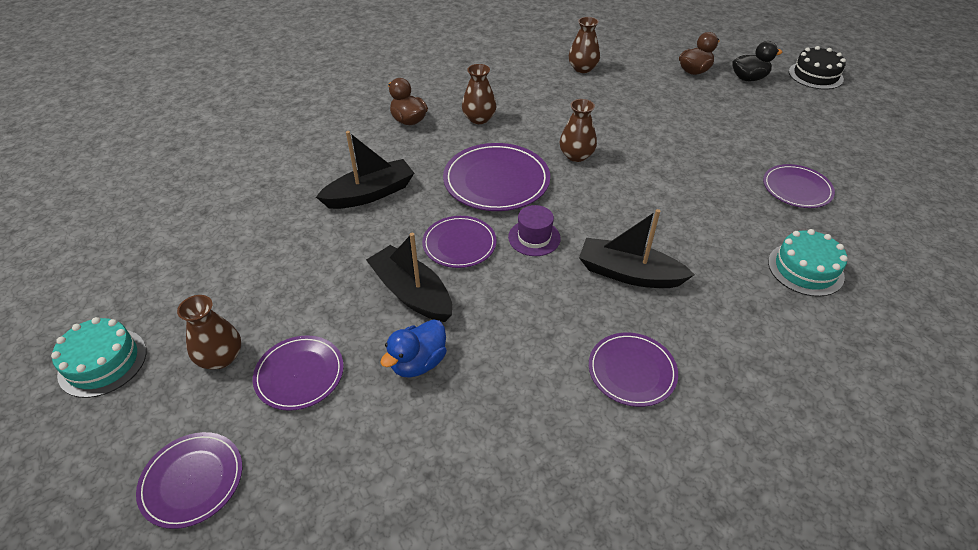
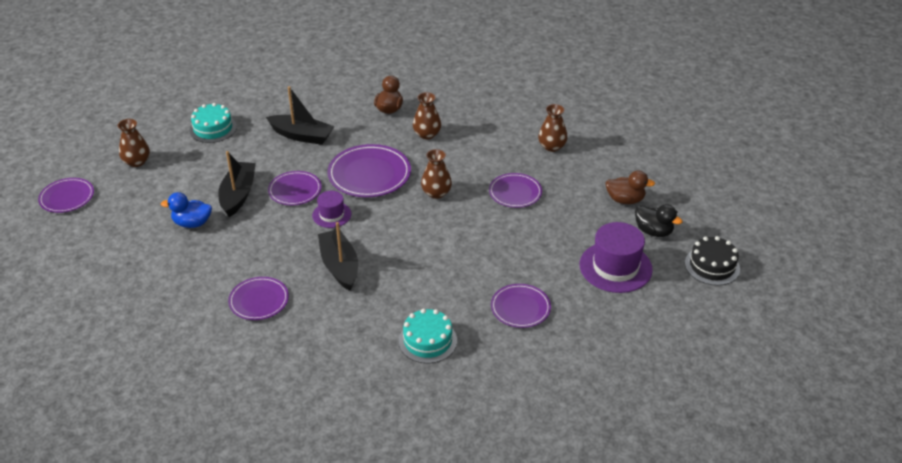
camera: 50 degrees right, 5 degrees down
turquoise cake [51,317,146,398] -> turquoise cake moved to [189,103,237,143]
purple plate [253,336,344,411] -> purple plate moved to [489,173,542,208]
none -> purple hat [580,222,653,293]

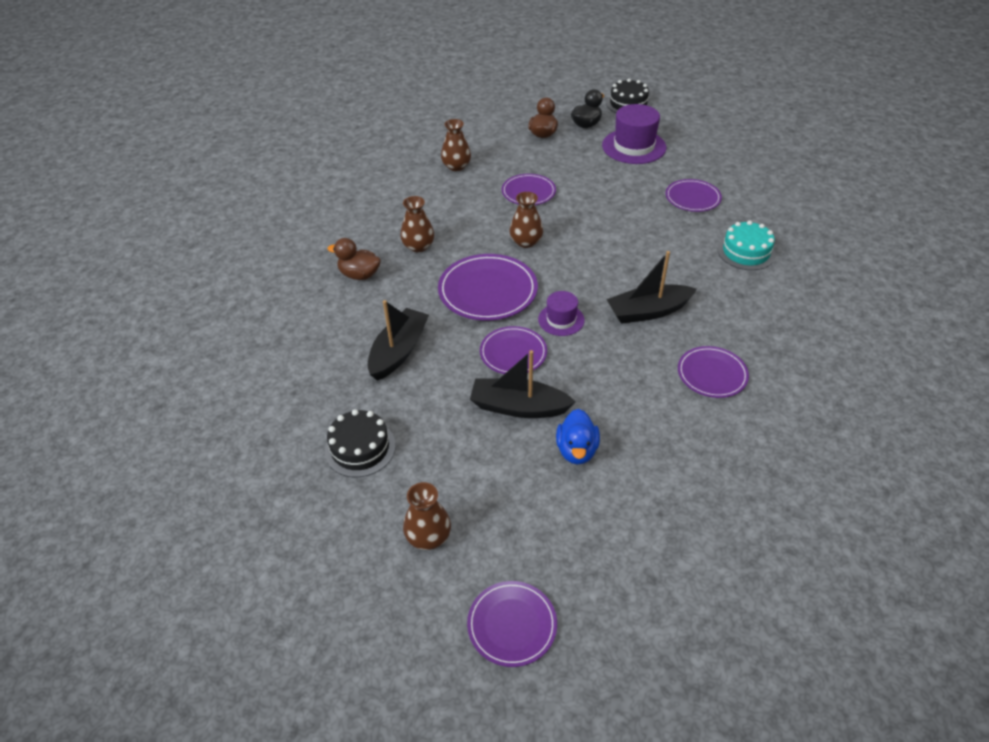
camera: 85 degrees left, 5 degrees up
turquoise cake [189,103,237,143] -> black cake [325,409,396,477]

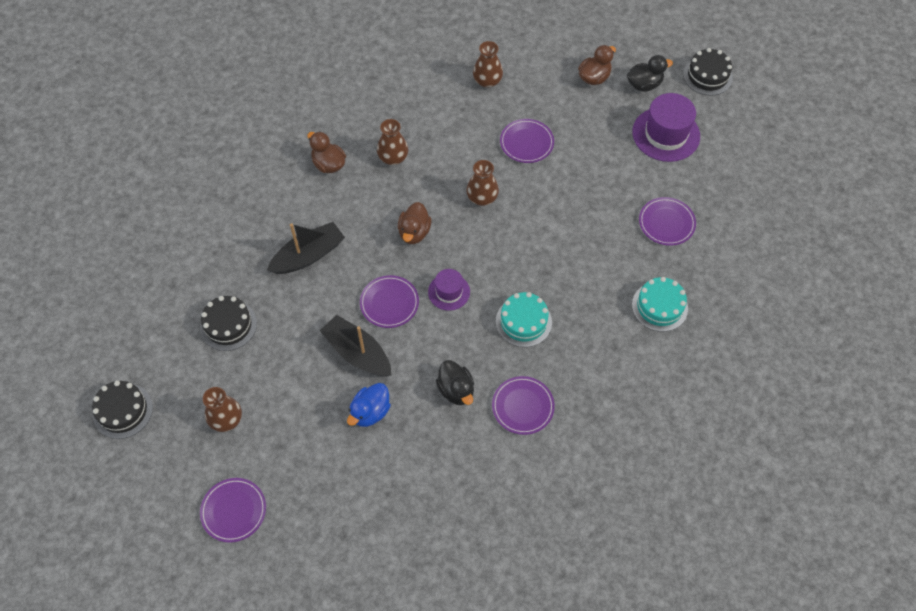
camera: 30 degrees right, 15 degrees up
purple plate [438,254,538,321] -> brown duck [398,202,432,244]
black boat [606,251,697,324] -> turquoise cake [496,292,552,347]
none -> black cake [92,381,153,439]
none -> black duck [436,360,474,405]

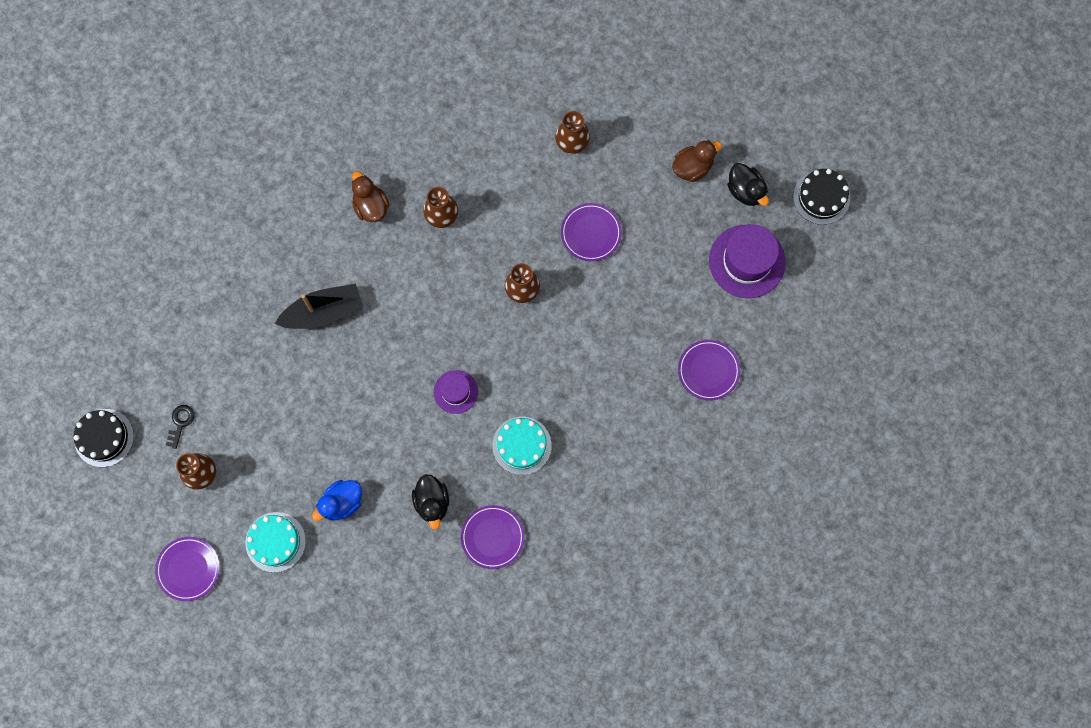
camera: 15 degrees right, 15 degrees up
black cake [200,296,257,351] -> none
black boat [320,315,391,377] -> none
purple plate [360,275,419,328] -> none
brown duck [398,202,432,244] -> none
black duck [627,55,673,92] -> black duck turned 60 degrees clockwise [727,163,769,206]
turquoise cake [632,277,688,332] -> turquoise cake moved to [245,512,306,572]
none -> black key [166,405,195,449]

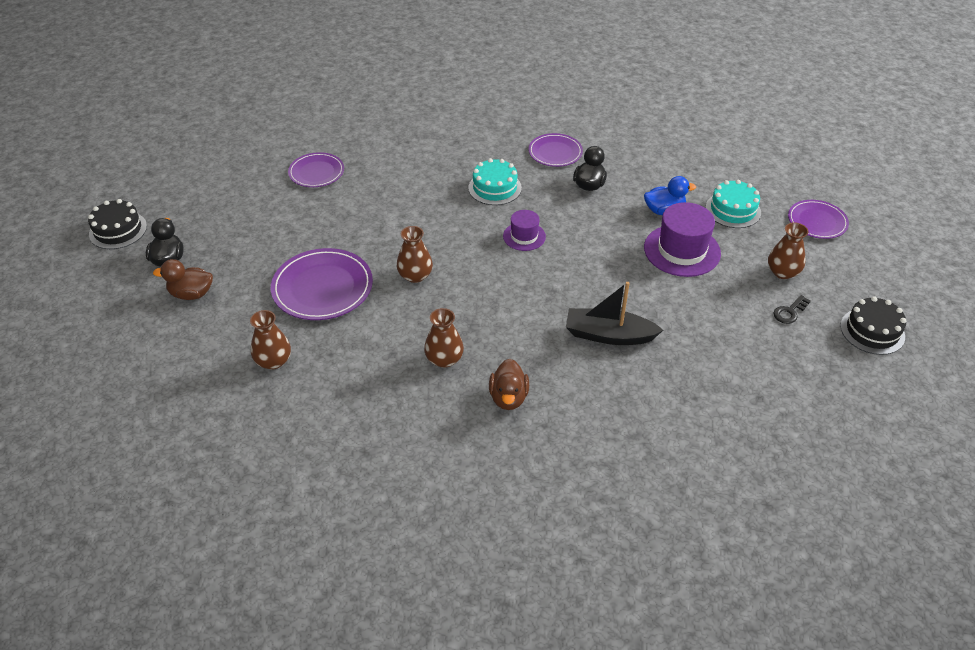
camera: 150 degrees left, 30 degrees down
purple plate [561,203,622,261] -> purple plate [271,248,373,320], size x1.59
purple hat [709,224,786,298] -> purple hat moved to [644,202,721,277]

